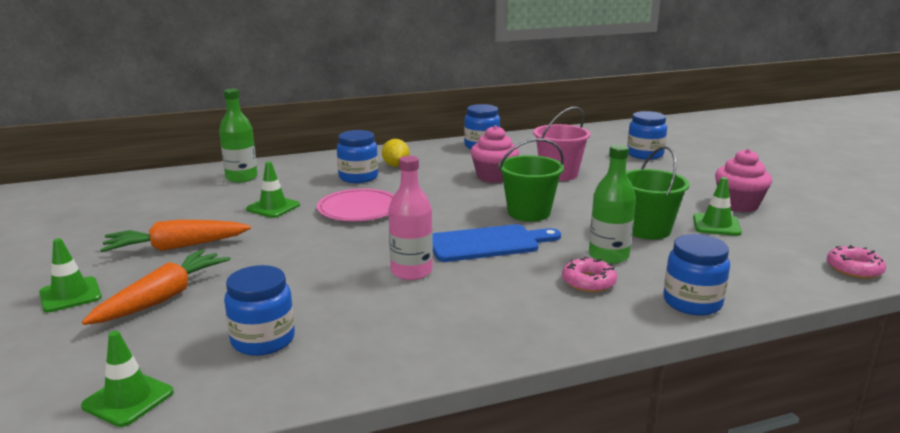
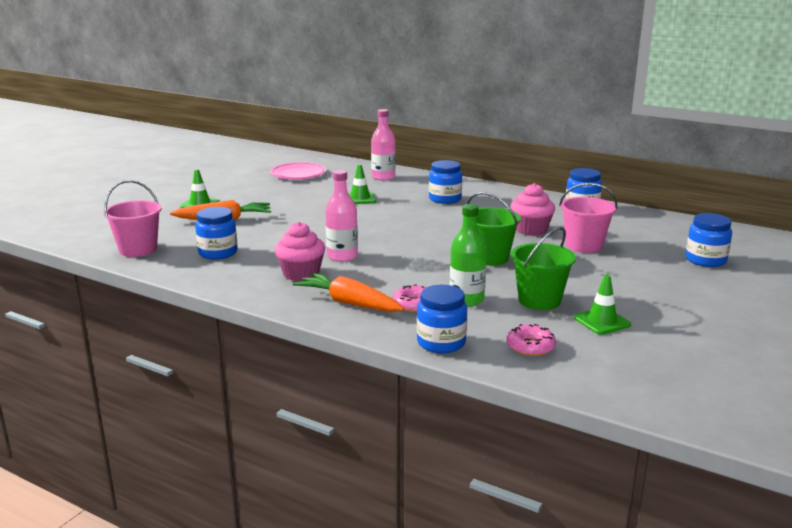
camera: 50 degrees right, 0 degrees up
green traffic cone [81,331,174,427] -> pink bucket [104,180,162,257]
orange carrot [100,220,251,252] -> orange carrot moved to [293,272,404,312]
green bottle [219,89,258,183] -> pink bottle [371,109,396,181]
pink plate [317,188,394,221] -> pink plate moved to [270,162,326,179]
yellow lemon [382,139,410,167] -> none
blue cutting board [433,224,561,262] -> none
pink cupcake [715,149,772,212] -> pink cupcake moved to [274,222,325,281]
pink donut [827,245,886,279] -> pink donut moved to [506,324,556,356]

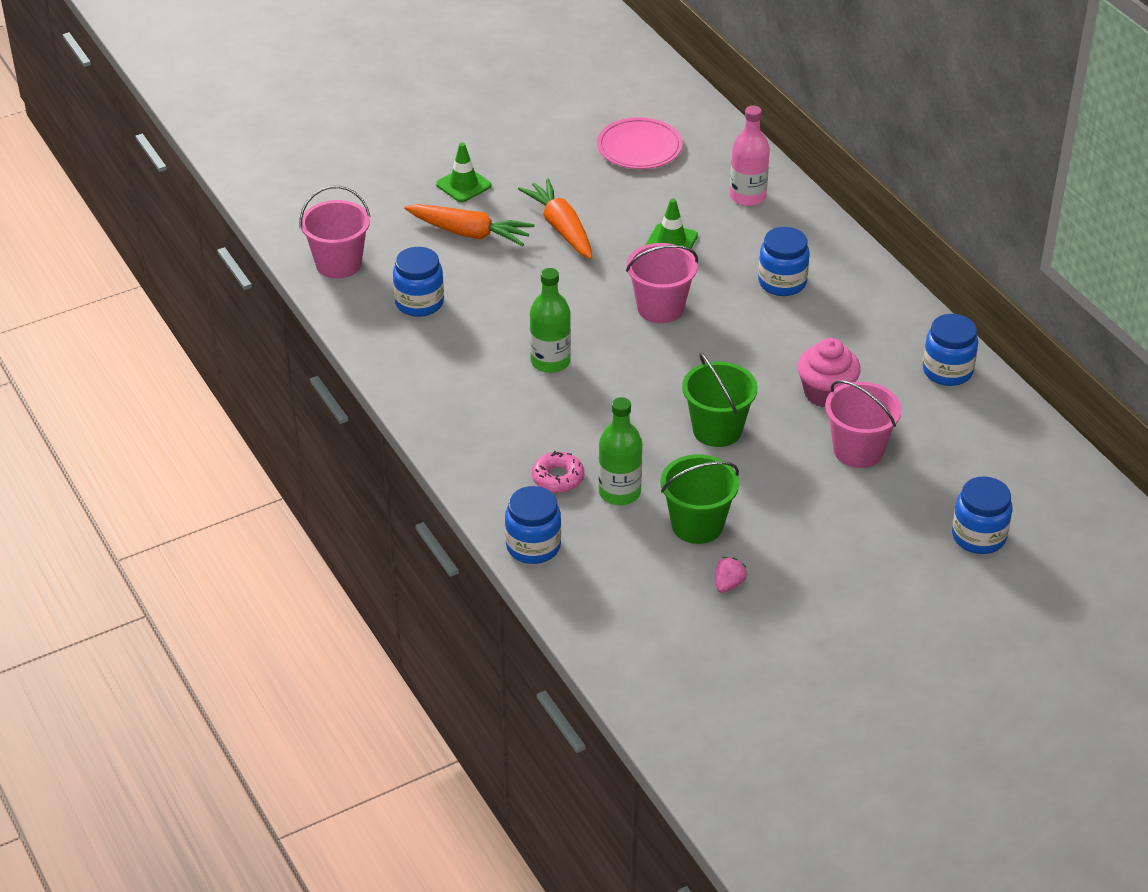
camera: 30 degrees right, 20 degrees up
pink cupcake [274,222,325,281] -> none
orange carrot [293,272,404,312] -> orange carrot moved to [518,178,592,259]
pink bottle [325,170,358,262] -> green bottle [530,268,571,373]
pink donut [506,324,556,356] -> none
green traffic cone [574,275,631,335] -> pink strawberry [716,557,747,593]
none -> pink bucket [626,243,698,323]

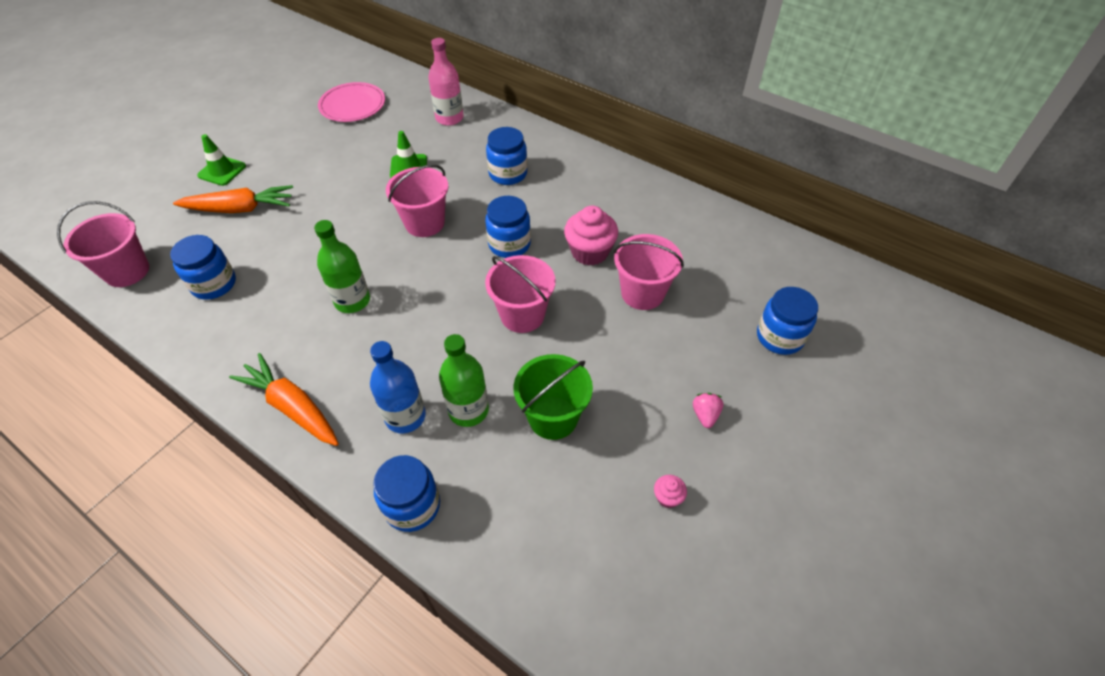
camera: 25 degrees left, 10 degrees up
orange carrot [518,178,592,259] -> orange carrot moved to [229,353,339,446]
pink donut [532,451,584,493] -> blue bottle [370,341,426,433]
green bucket [682,353,758,447] -> pink bucket [485,255,556,333]
pink strawberry [716,557,747,593] -> pink strawberry moved to [693,393,723,428]
blue jar [923,314,978,386] -> blue jar moved to [485,196,531,258]
none -> pink cupcake [654,475,687,508]

